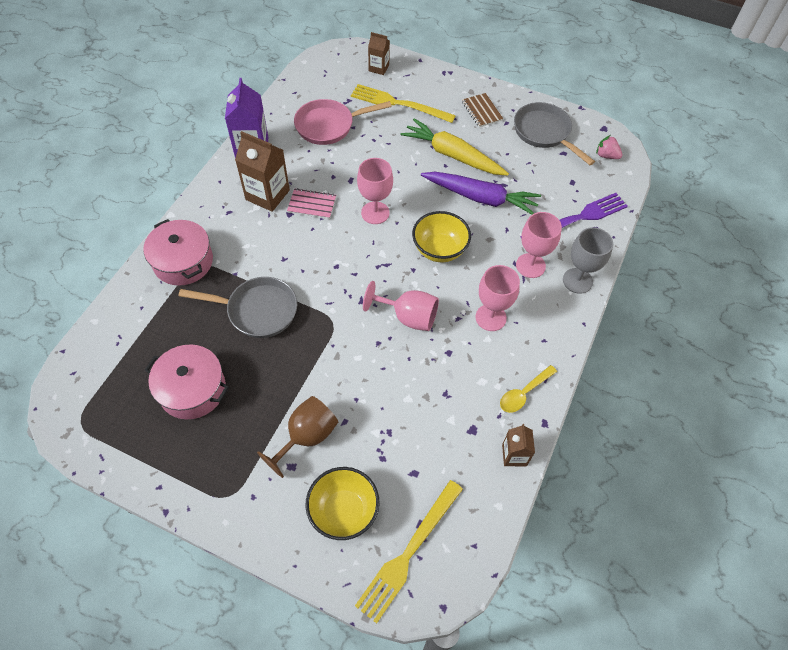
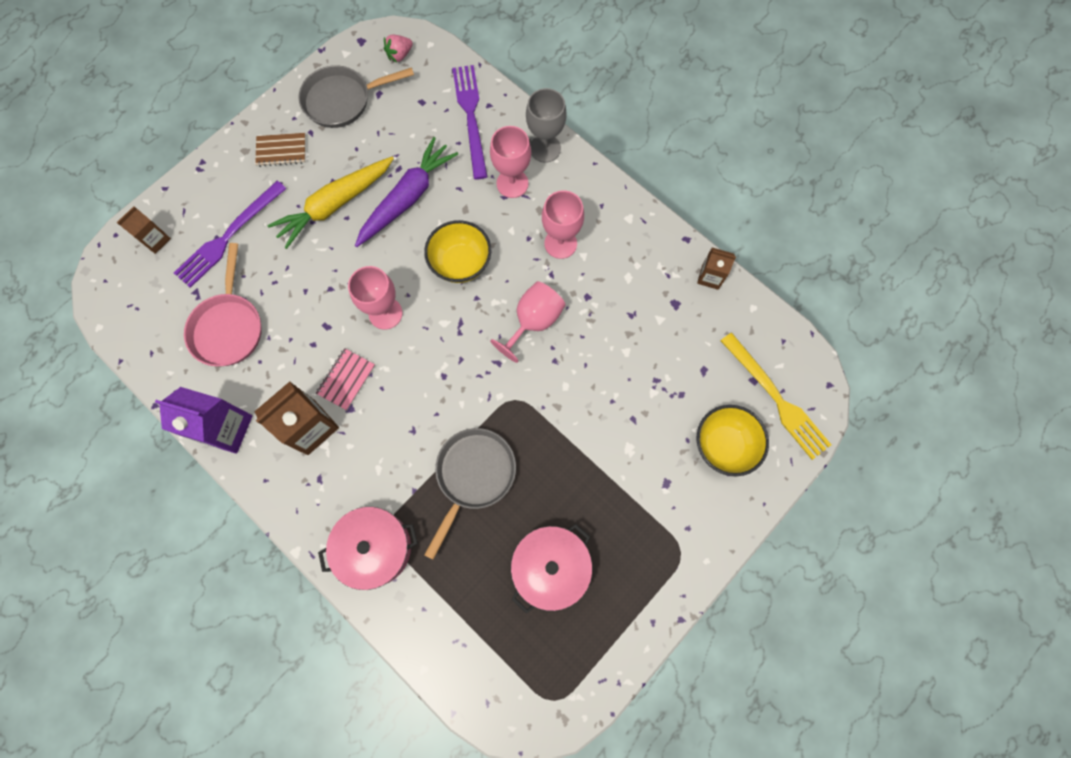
camera: 70 degrees left, 15 degrees up
brown goblet [257,396,338,478] -> none
yellow fork [351,84,456,123] -> purple fork [174,181,287,288]
yellow spoon [500,365,557,413] -> none

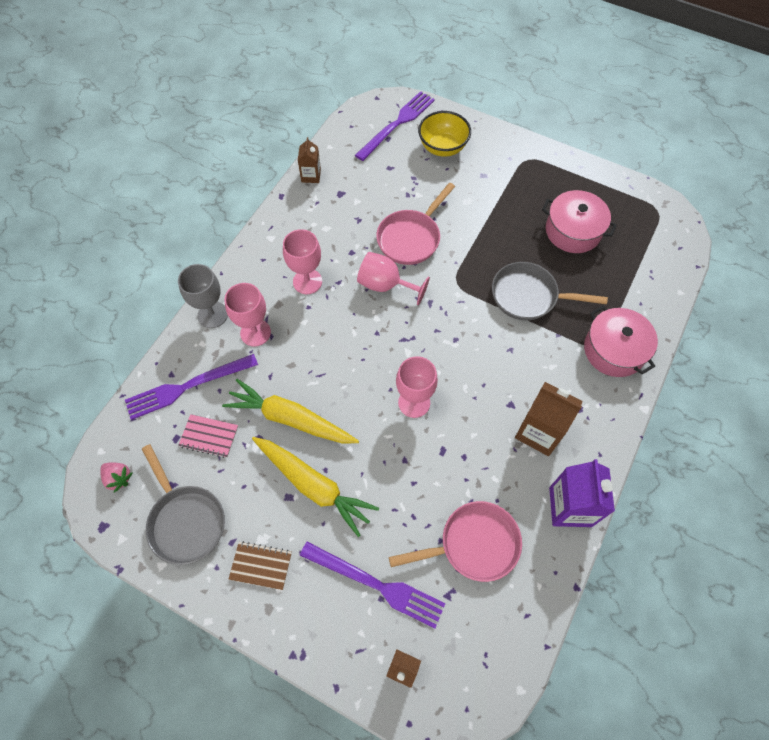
camera: 105 degrees left, 10 degrees down
brown notebook [255,133,306,167] -> brown notebook turned 60 degrees counterclockwise [228,541,292,590]
pink notebook [316,348,375,410] -> pink notebook moved to [178,414,238,458]
purple carrot [355,137,458,247] -> yellow carrot [222,379,359,443]
yellow bowl [424,220,491,283] -> none
yellow fork [720,333,831,460] -> purple fork [355,91,435,161]
none -> pink pan [376,183,455,265]

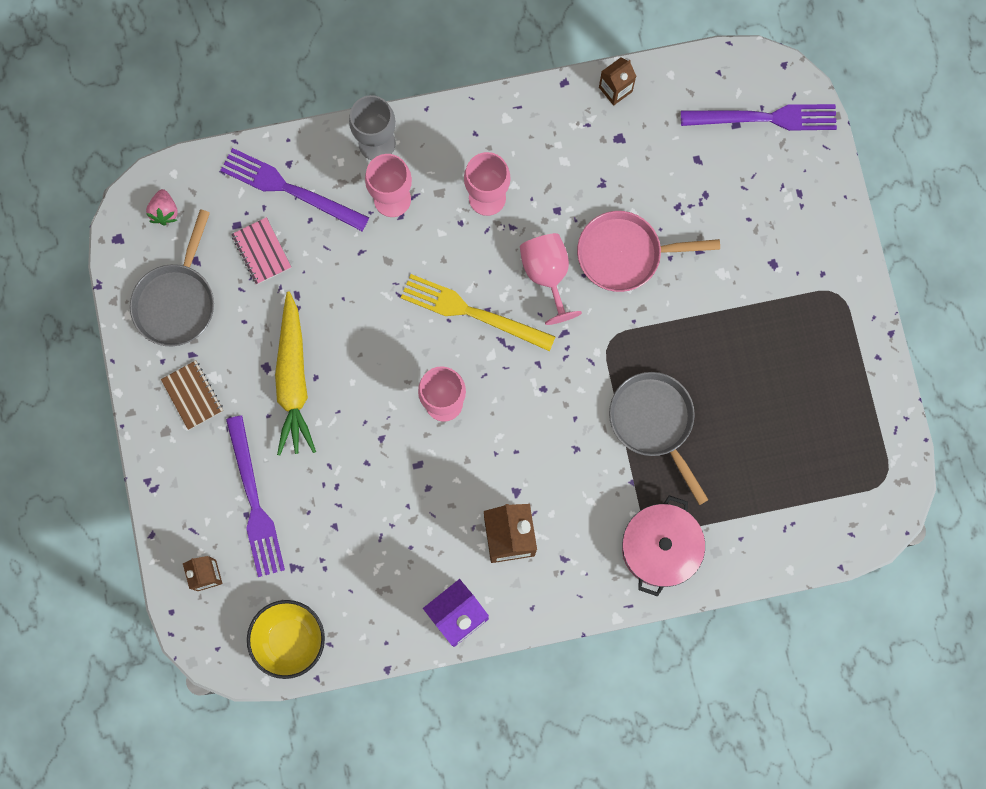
camera: 50 degrees right, 15 degrees up
yellow carrot [222,379,359,443] -> none
pink pan [389,501,522,582] -> none
yellow bowl [418,111,471,157] -> yellow bowl moved to [247,600,325,679]
pink pot [542,190,617,253] -> none
none -> yellow fork [401,274,556,351]

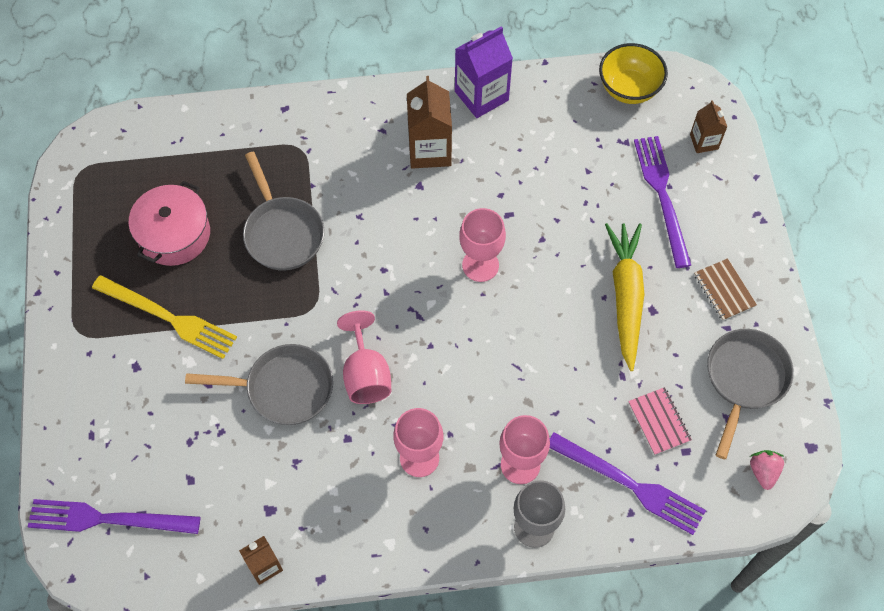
camera: 175 degrees left, 15 degrees down
yellow fork [401,274,556,351] -> yellow fork moved to [92,275,237,359]
pink pan [577,211,720,292] -> grey pan [185,344,333,425]
pink pot [622,495,705,597] -> pink pot moved to [129,181,210,266]

